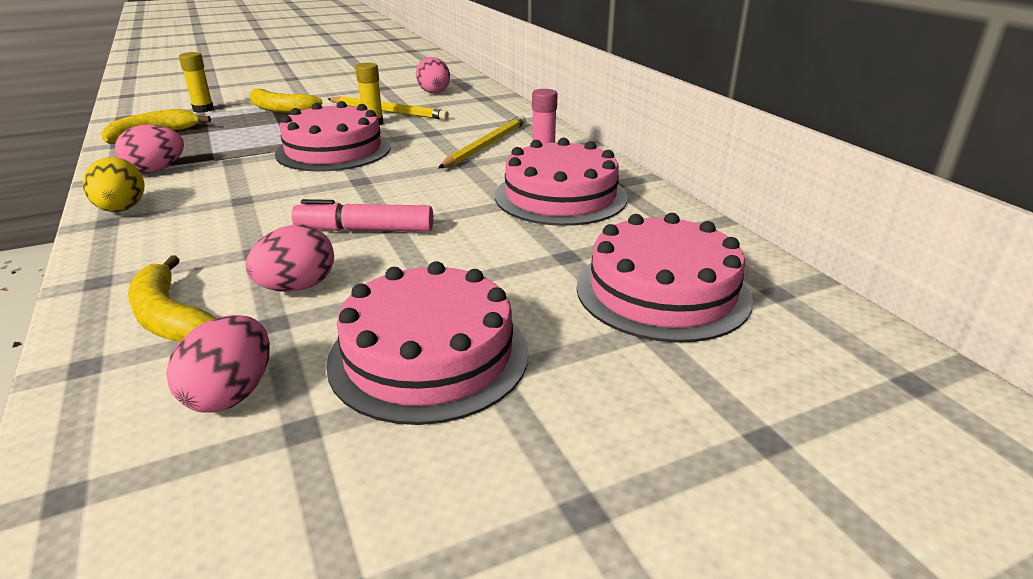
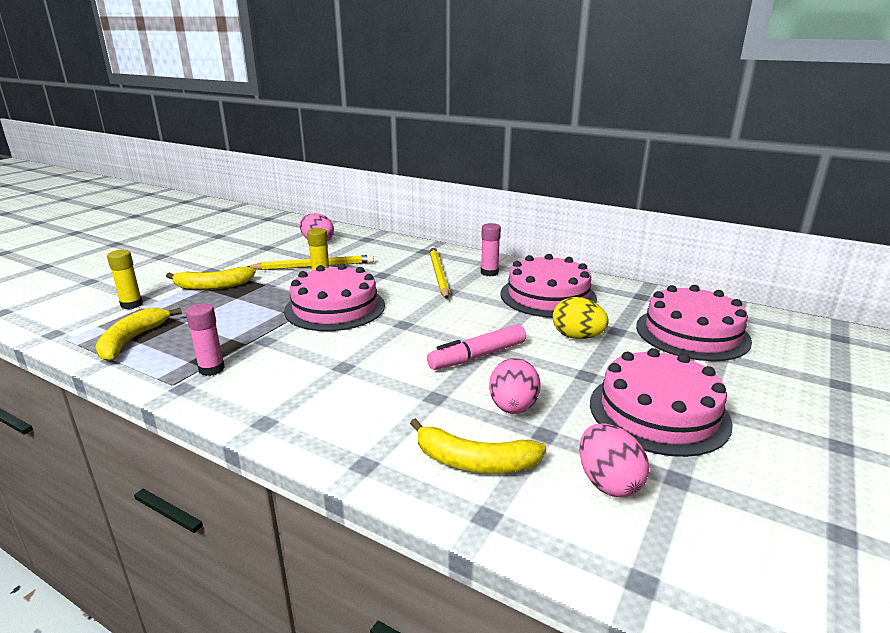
camera: 35 degrees left, 5 degrees down
yellow egg [83,158,145,212] -> yellow egg moved to [553,297,609,339]
pink egg [115,125,184,173] -> pink glue stick [186,303,225,376]

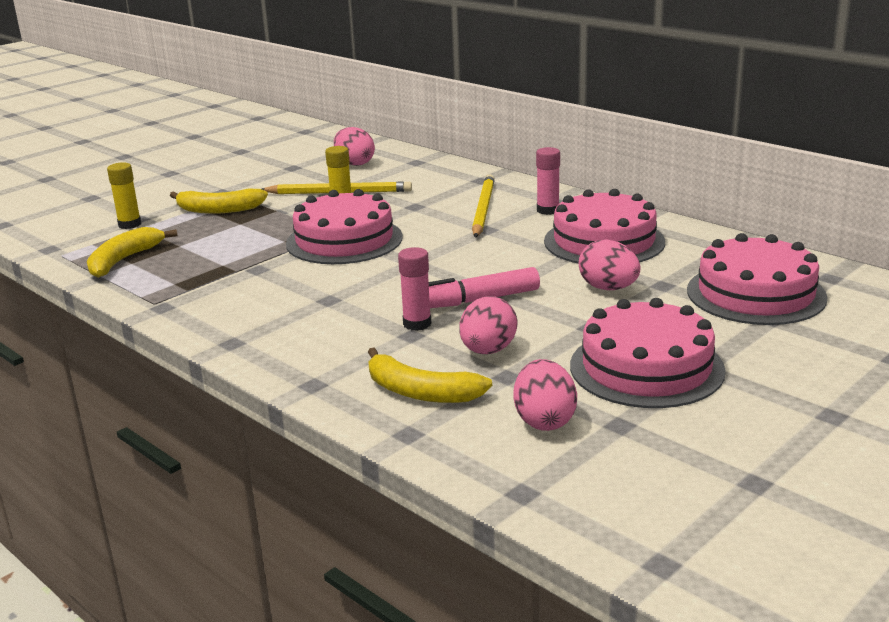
camera: 15 degrees right, 0 degrees up
pink glue stick [186,303,225,376] -> pink glue stick moved to [398,247,432,331]
yellow egg [553,297,609,339] -> pink egg [579,239,640,290]

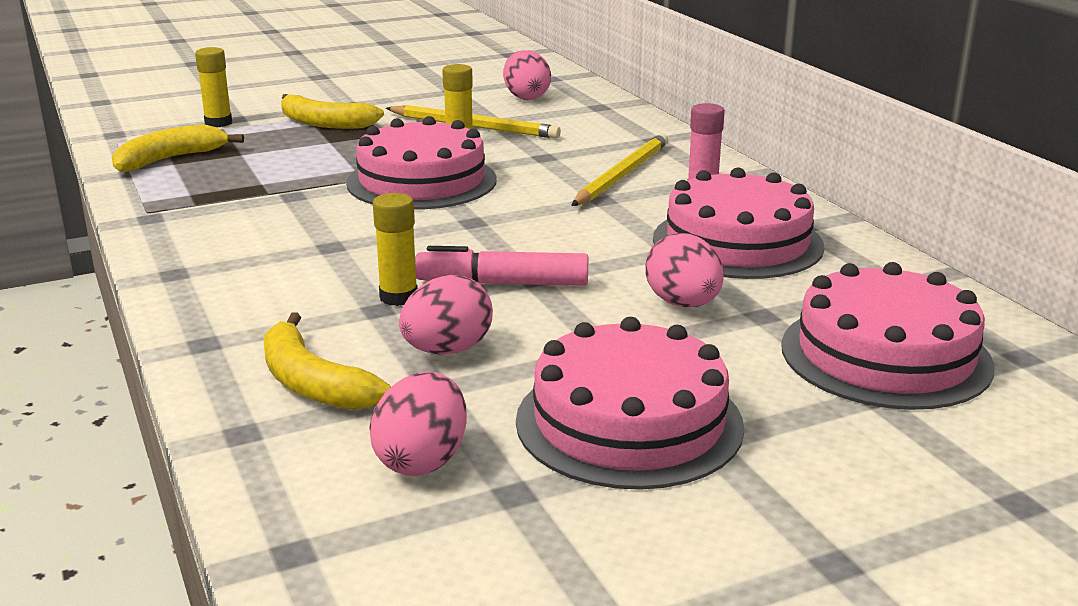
camera: 20 degrees right, 0 degrees up
pink glue stick [398,247,432,331] -> yellow glue stick [373,193,418,306]

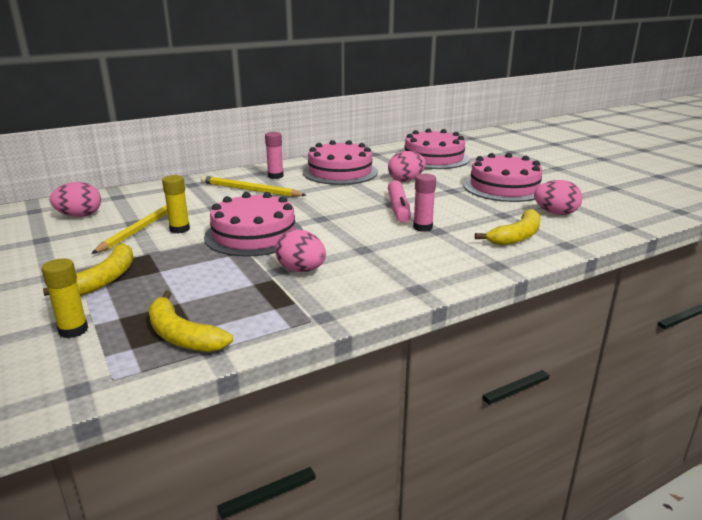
camera: 95 degrees left, 0 degrees up
yellow glue stick [373,193,418,306] -> pink glue stick [413,174,436,232]
pink egg [399,275,493,355] -> pink egg moved to [275,229,326,272]

